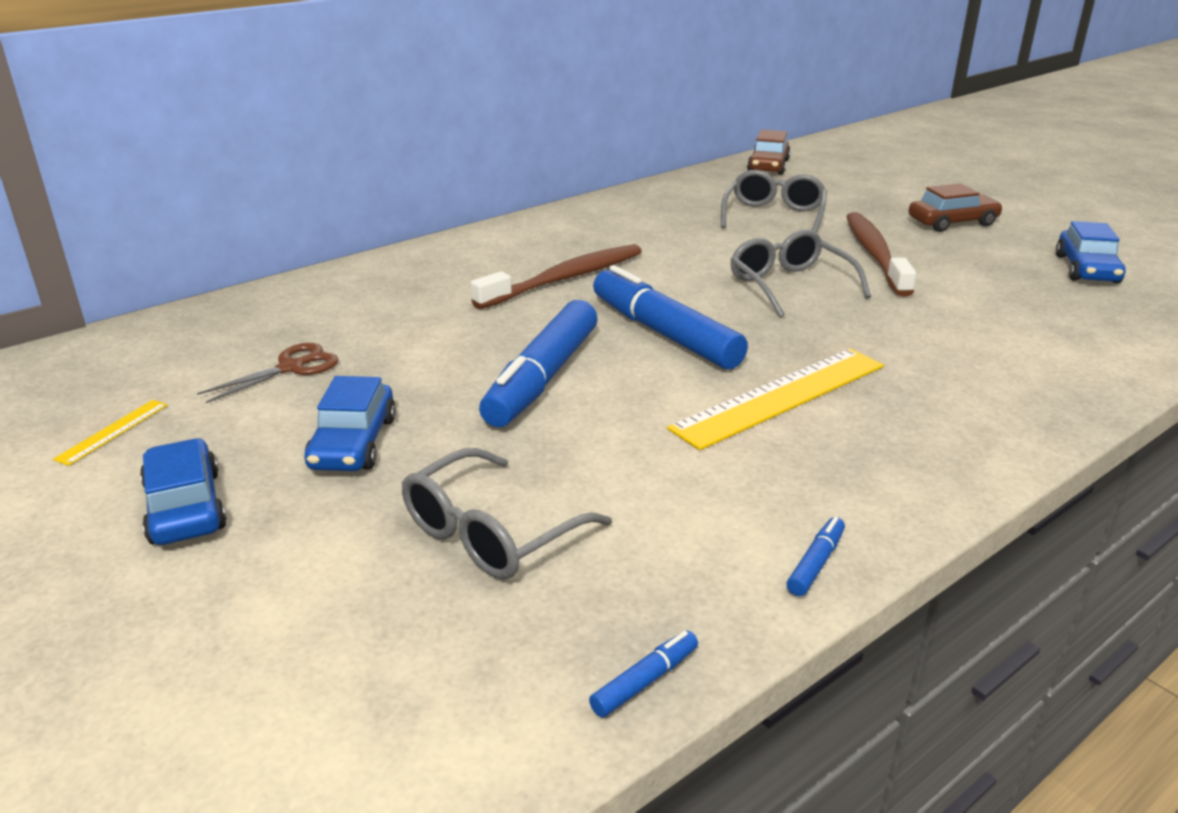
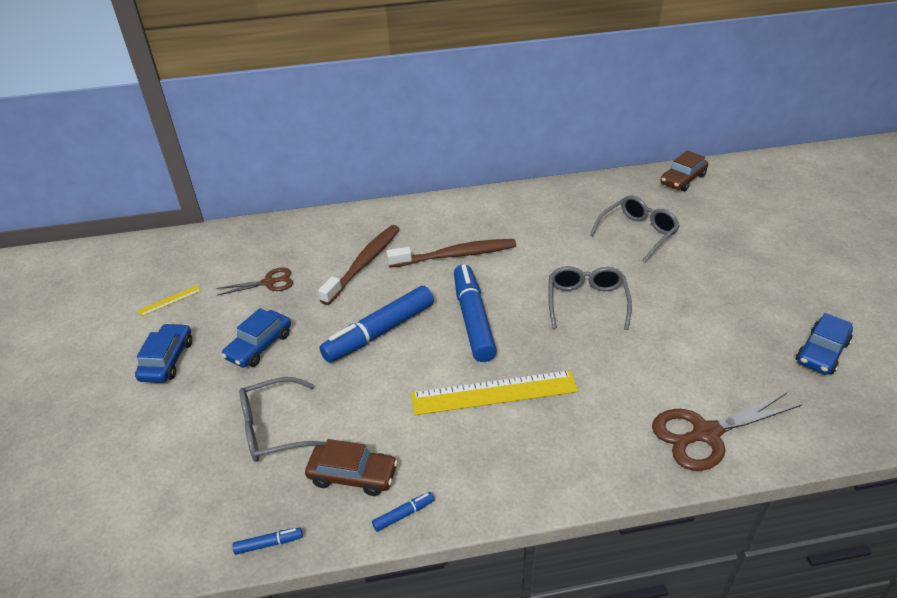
camera: 30 degrees right, 10 degrees up
brown toothbrush [846,212,917,297] -> brown toothbrush moved to [318,225,400,305]
brown car [908,183,1003,232] -> brown car moved to [305,439,398,496]
none -> brown scissors [652,392,802,471]

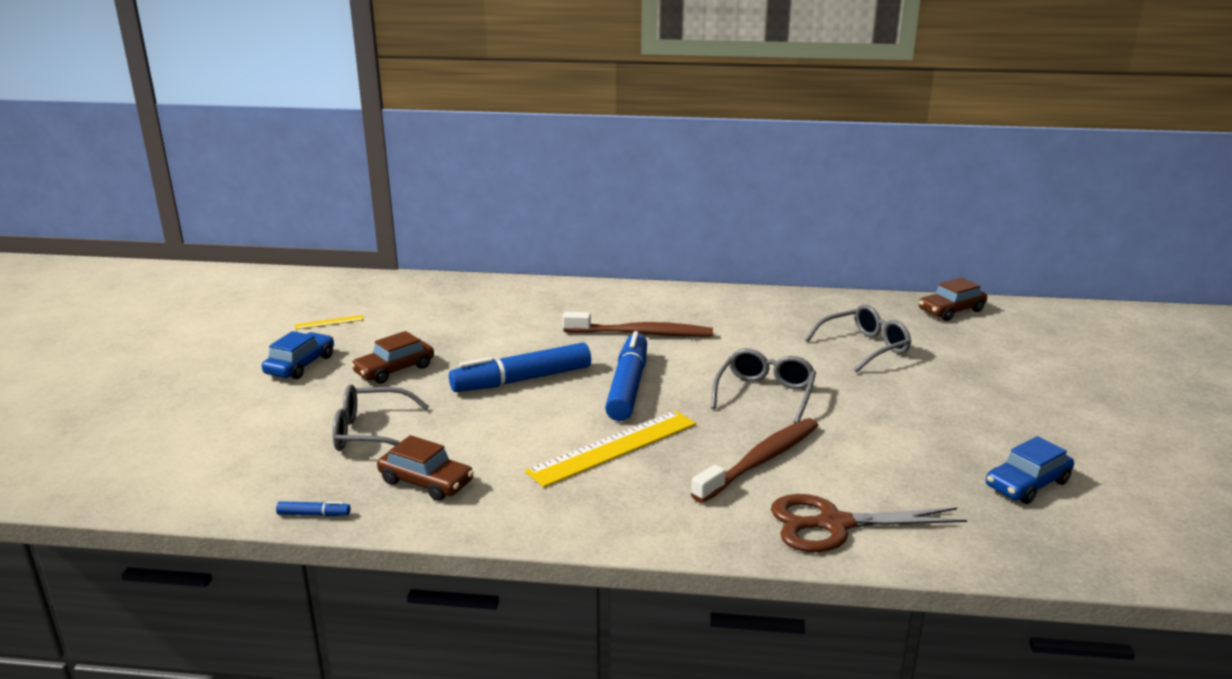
camera: 15 degrees right, 15 degrees down
brown scissors [216,267,293,295] -> none
blue car [222,308,291,368] -> brown car [351,331,434,384]
brown toothbrush [318,225,400,305] -> brown toothbrush moved to [691,418,819,503]
blue marker [372,492,434,531] -> none
yellow ruler [411,370,578,415] -> yellow ruler turned 45 degrees counterclockwise [525,410,696,487]

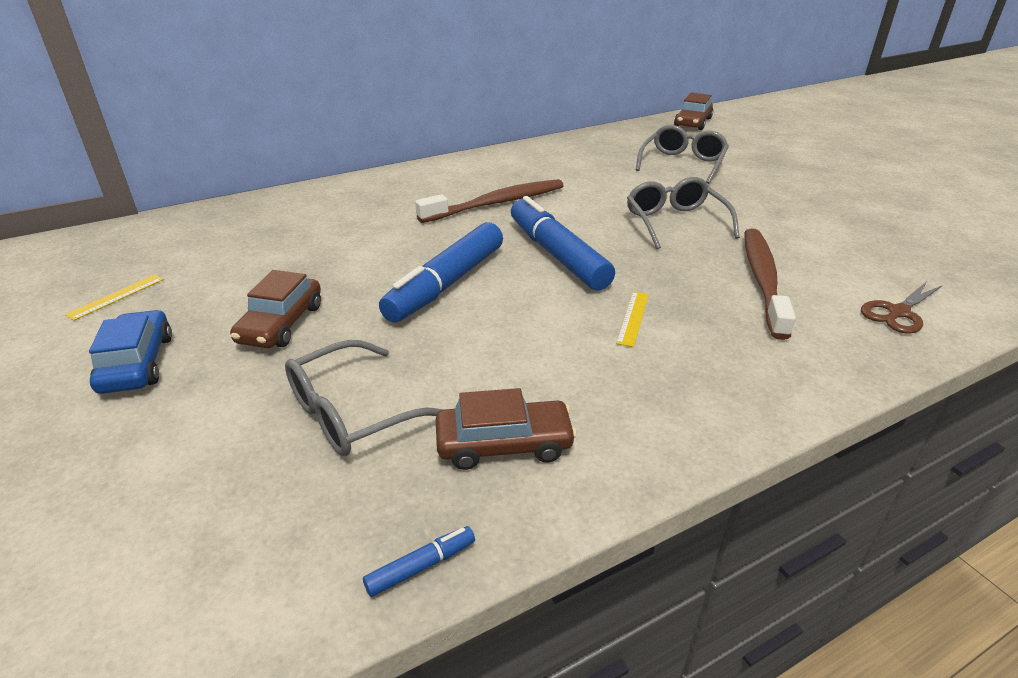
camera: 35 degrees left, 10 degrees up
yellow ruler [525,410,696,487] -> yellow ruler [616,291,649,347], size x0.44
brown scissors [771,494,967,552] -> brown scissors [861,281,943,334], size x0.61
blue car [986,436,1074,504] -> none

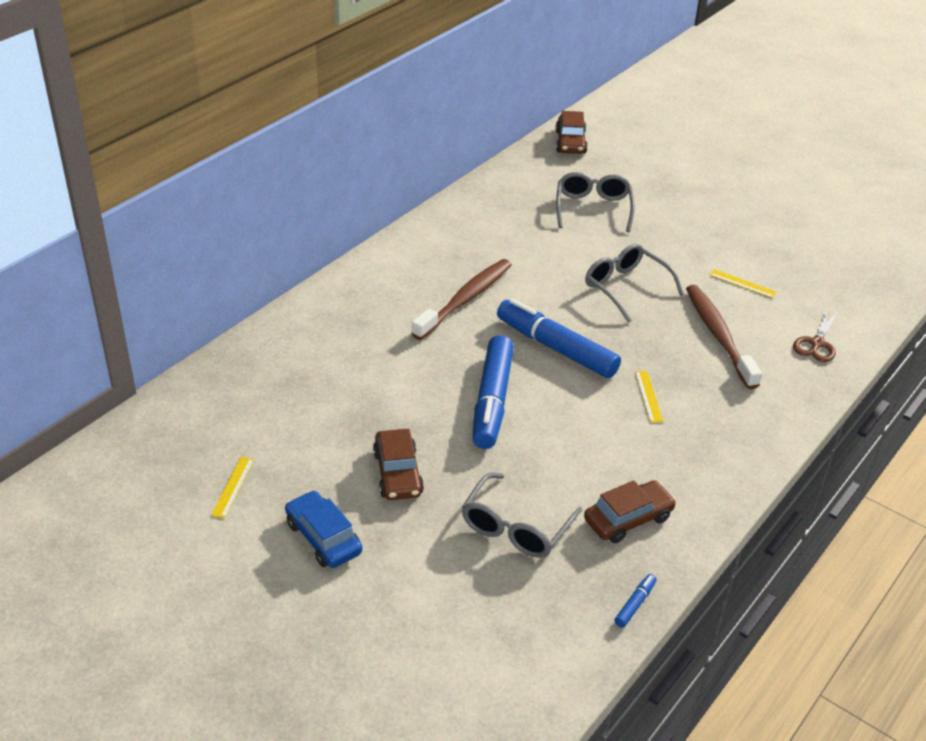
camera: 25 degrees left, 5 degrees up
none -> yellow ruler [710,269,776,298]

